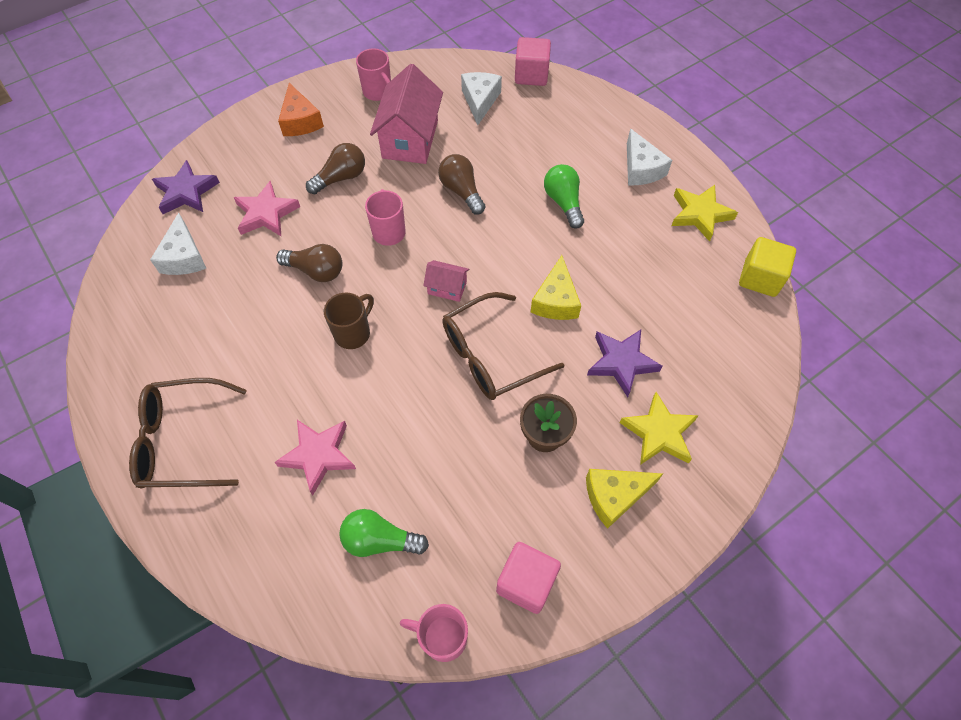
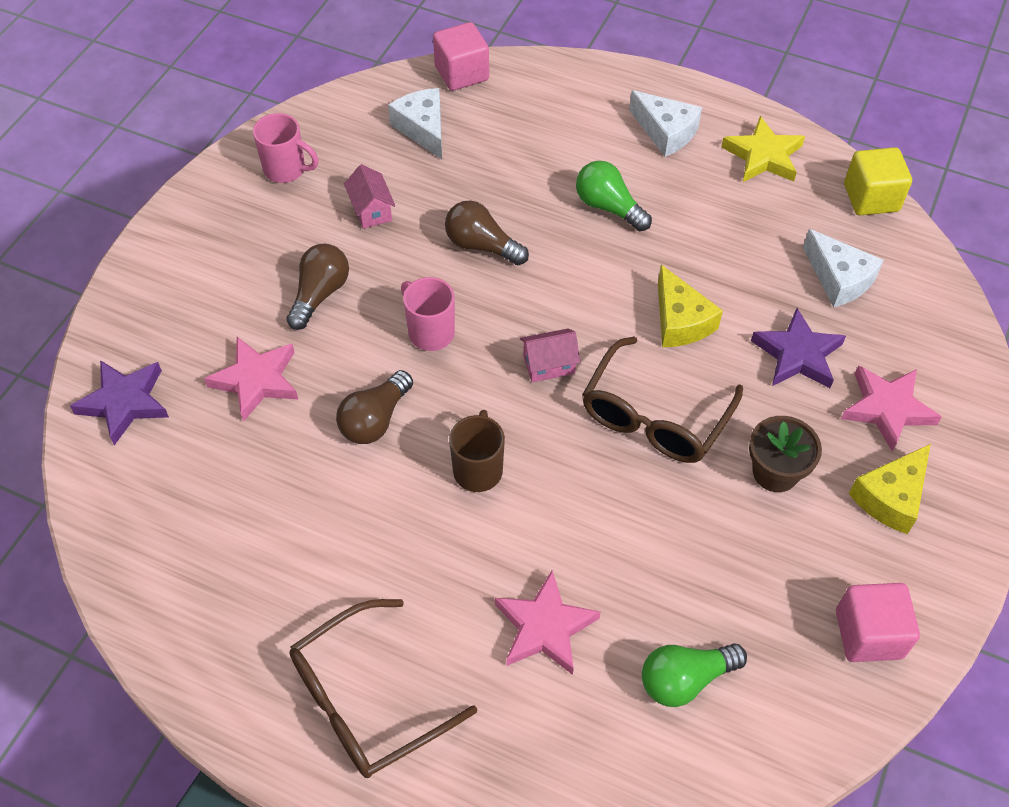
camera: 30 degrees left, 5 degrees down
white cheese [150,213,206,275] -> white cheese moved to [803,229,884,307]
brown light bulb [276,244,342,282] -> brown light bulb turned 135 degrees clockwise [336,370,413,444]
orange cheese [278,83,324,136] -> none
pink house [370,64,443,164] -> pink house [344,164,395,229], size x0.49
pink mug [400,604,468,662] -> none
yellow star [620,392,699,465] -> pink star [841,365,942,452]

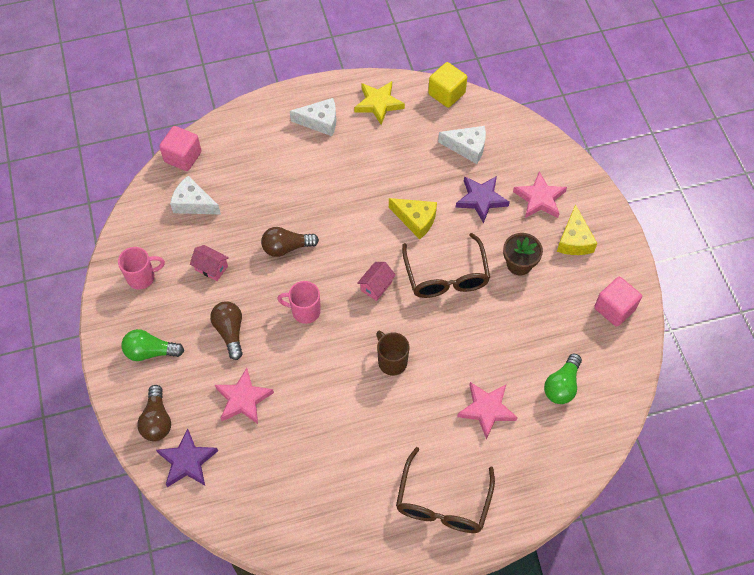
camera: 40 degrees left, 5 degrees up
brown light bulb [336,370,413,444] -> brown light bulb moved to [137,385,171,441]
green light bulb [576,161,652,231] -> green light bulb moved to [122,329,184,361]

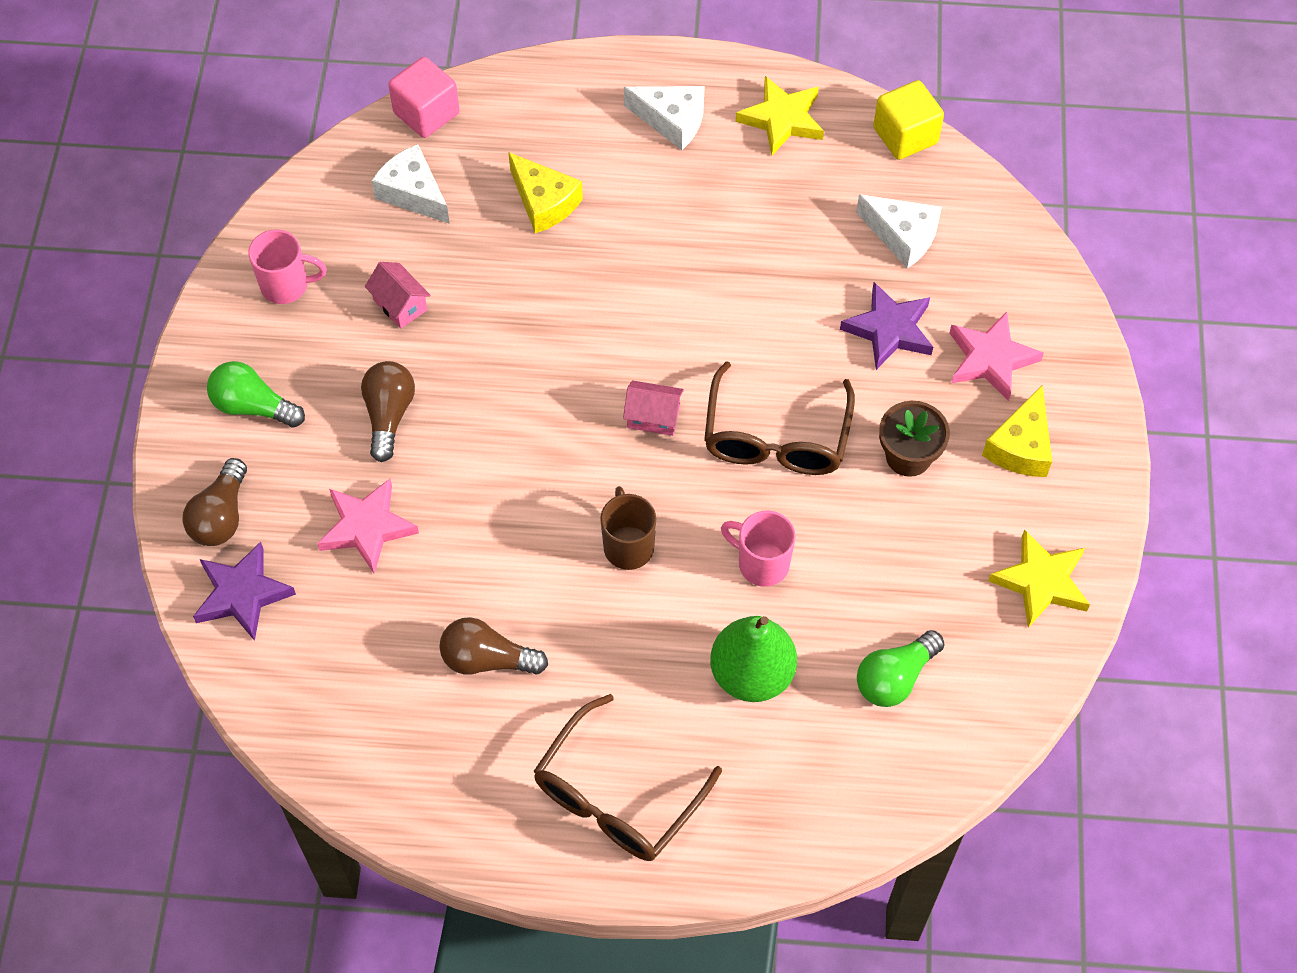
camera: 20 degrees right, 0 degrees up
brown light bulb [261,227,319,257] -> brown light bulb moved to [439,617,548,675]
pink mug [277,281,321,324] -> pink mug moved to [721,511,796,587]
pink house [357,262,396,301] -> pink house turned 45 degrees clockwise [623,380,684,436]
yellow cheese [389,198,437,239] -> yellow cheese moved to [508,152,583,234]
pink star [457,382,518,439] -> green pear [710,616,797,702]
pink cube [594,277,642,327] -> yellow star [988,529,1090,628]

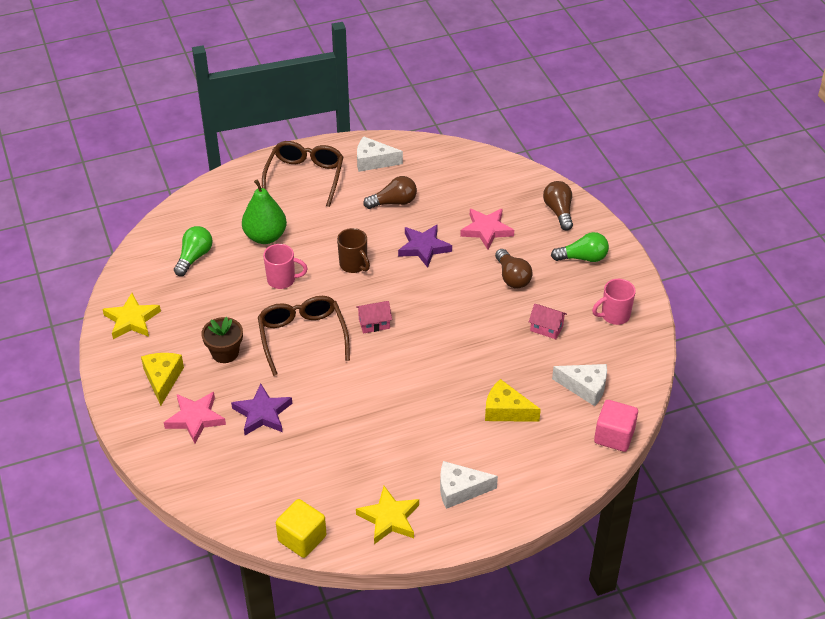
camera: 155 degrees right, 15 degrees down
purple star [193,542,296,641] -> purple star moved to [398,224,452,268]
white cheese [856,194,942,268] -> white cheese moved to [357,136,403,172]

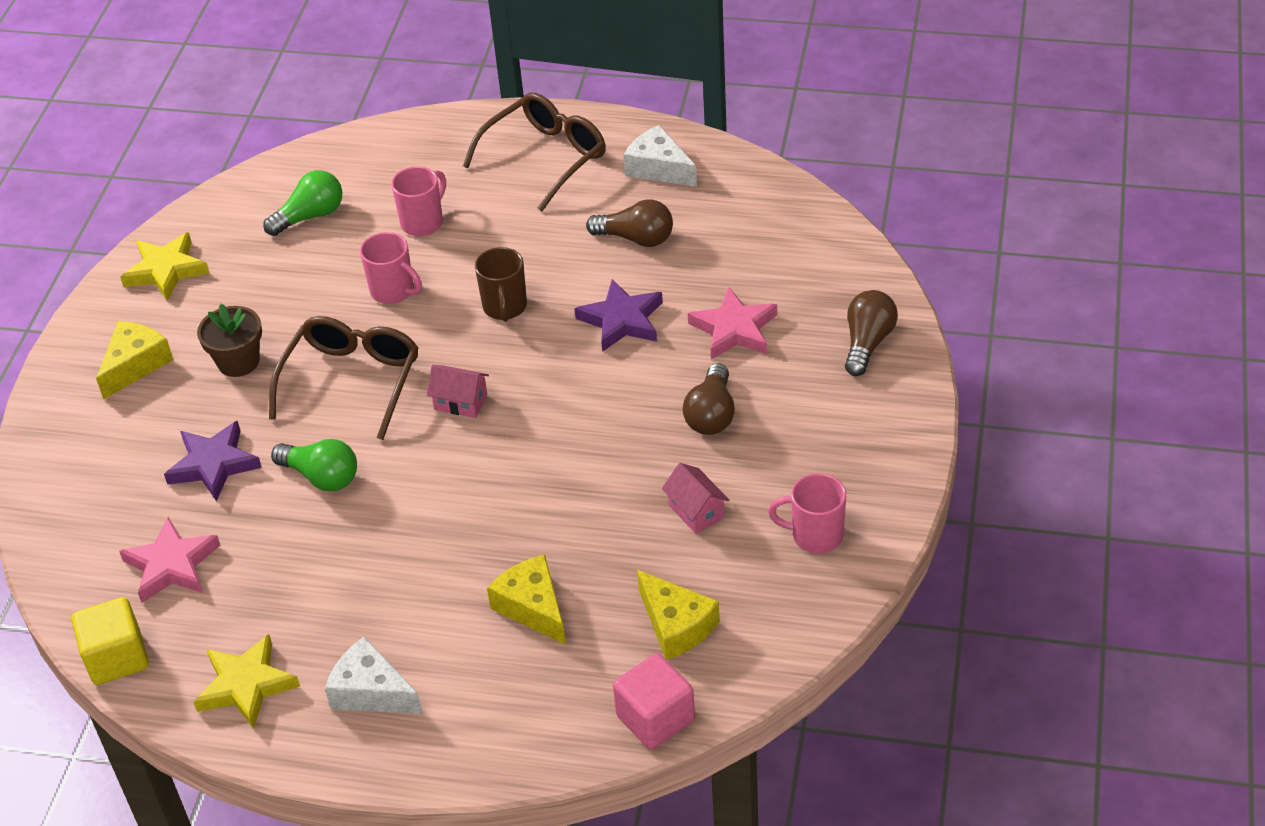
camera: 35 degrees right, 0 degrees up
pink star [164,392,226,443] -> pink star moved to [119,517,221,603]
green pear [242,179,287,244] -> pink mug [391,166,446,236]
green light bulb [551,232,609,262] -> green light bulb moved to [271,439,357,491]
white cheese [552,364,607,406] -> yellow cheese [637,570,720,660]

